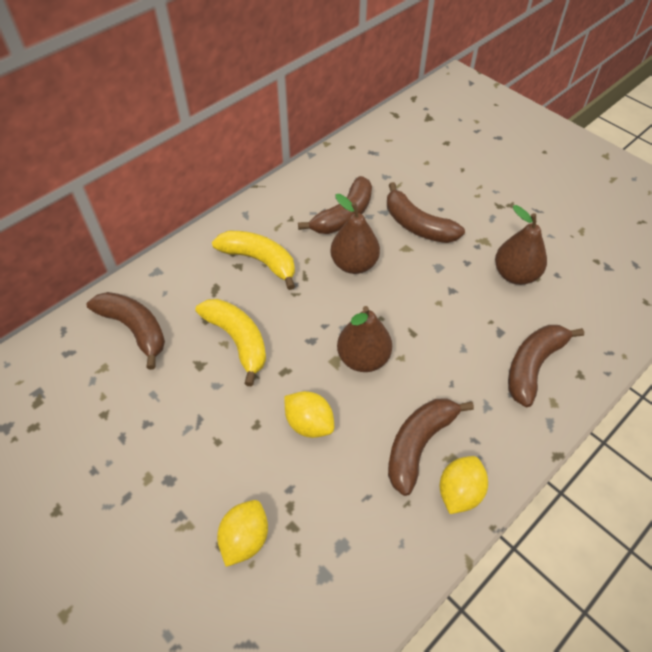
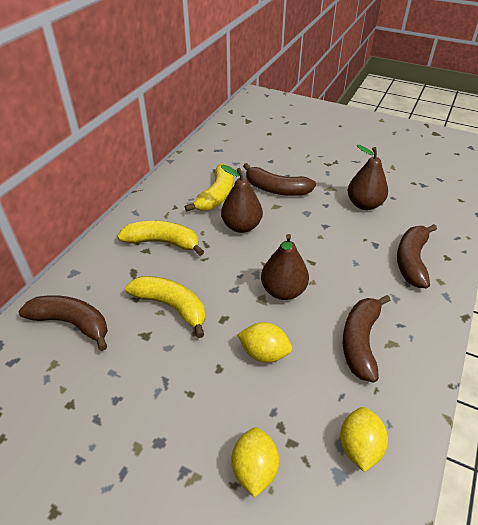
camera: 20 degrees left, 10 degrees down
brown banana [298,176,372,234] -> yellow banana [185,163,233,212]
yellow lemon [440,456,488,514] -> yellow lemon moved to [340,407,388,472]

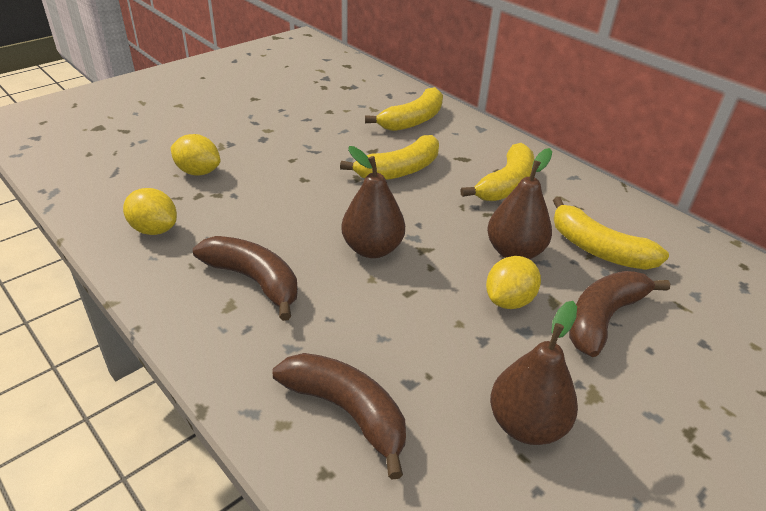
camera: 110 degrees right, 5 degrees down
brown banana [19,295,108,351] -> yellow banana [365,87,443,131]
yellow lemon [237,322,292,363] -> yellow lemon moved to [486,256,541,309]

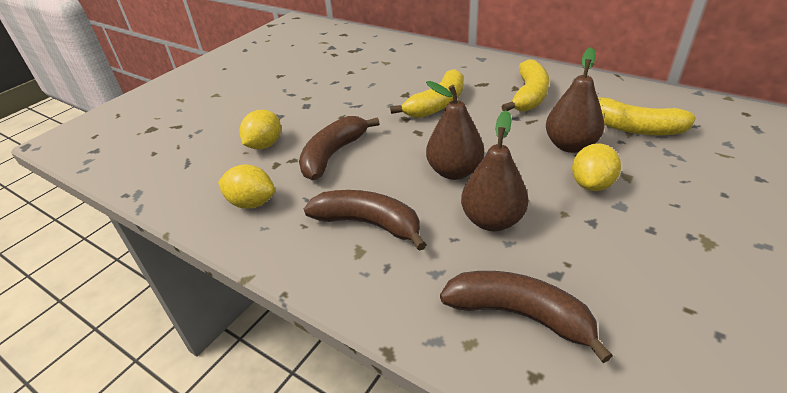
camera: 10 degrees left, 0 degrees up
yellow lemon [171,134,220,176] -> yellow lemon turned 75 degrees counterclockwise [239,110,281,150]
yellow banana [365,87,443,131] -> none
brown pear [490,301,578,445] -> brown pear moved to [461,110,529,231]
brown banana [569,271,670,357] -> brown banana moved to [299,116,380,180]

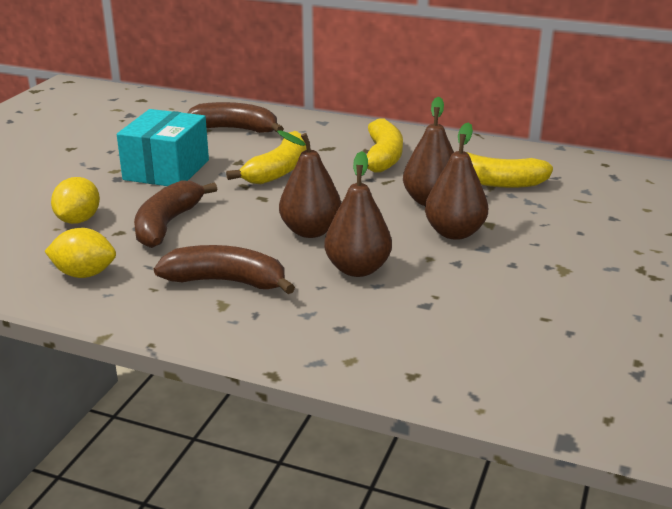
camera: 15 degrees left, 10 degrees down
brown banana [440,271,613,363] -> brown banana moved to [187,102,284,133]
yellow lemon [572,143,621,191] -> brown pear [425,122,488,240]
none -> turquoise box [117,109,209,186]

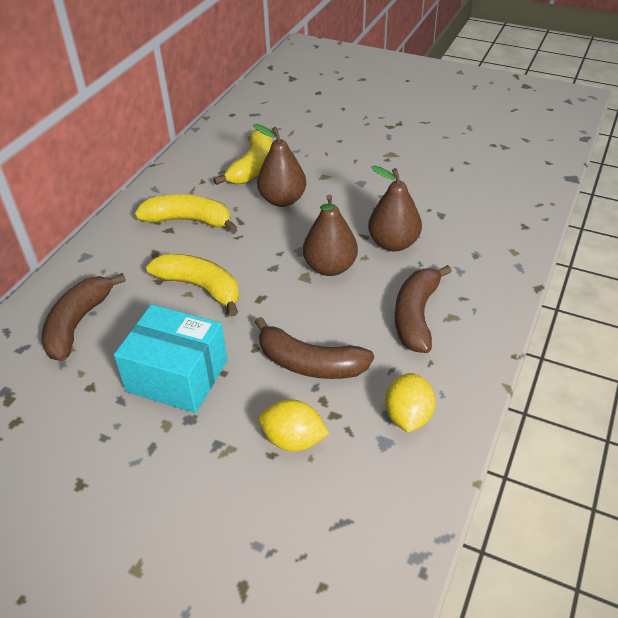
camera: 85 degrees left, 15 degrees up
brown pear [425,122,488,240] -> none

